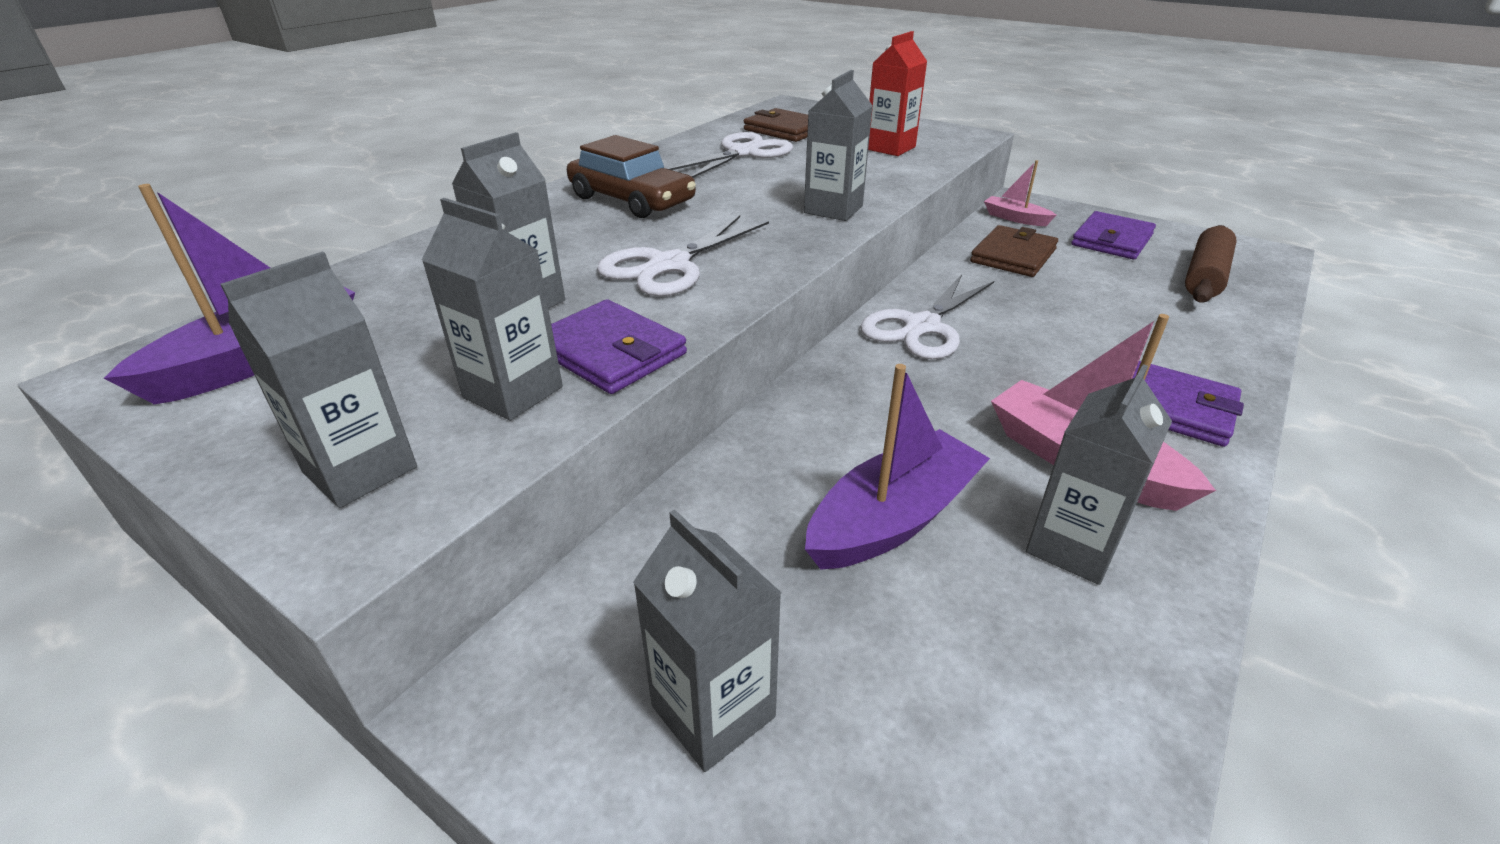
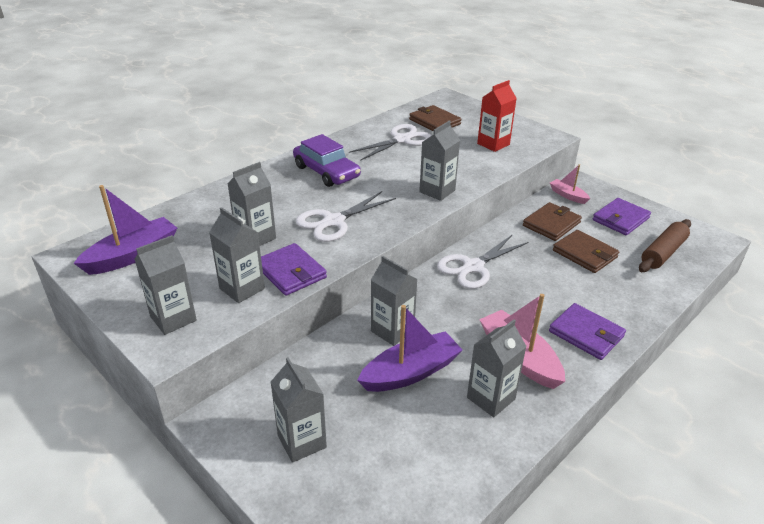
camera: 10 degrees right, 0 degrees up
brown car [567,135,696,218] -> purple car [293,134,361,187]
none -> grey carton [371,256,418,346]
none -> brown wallet [553,230,619,273]

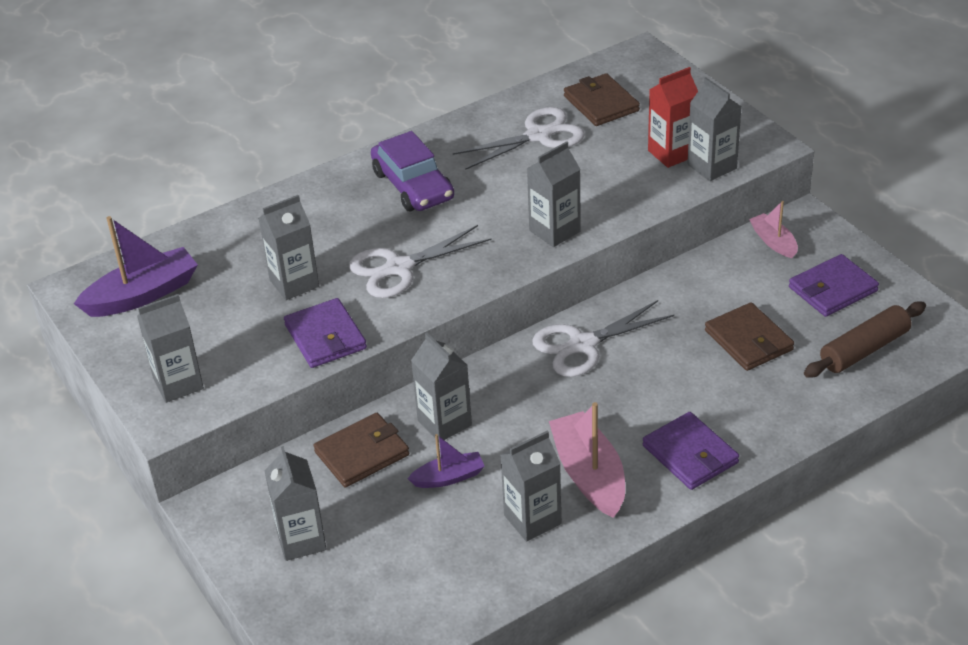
camera: 15 degrees right, 5 degrees up
grey carton [209,207,265,303] -> grey carton moved to [688,77,741,181]
purple boat [357,305,462,392] -> purple boat [408,434,485,488], size x0.57
brown wallet [523,202,582,241] -> brown wallet moved to [313,413,409,488]

